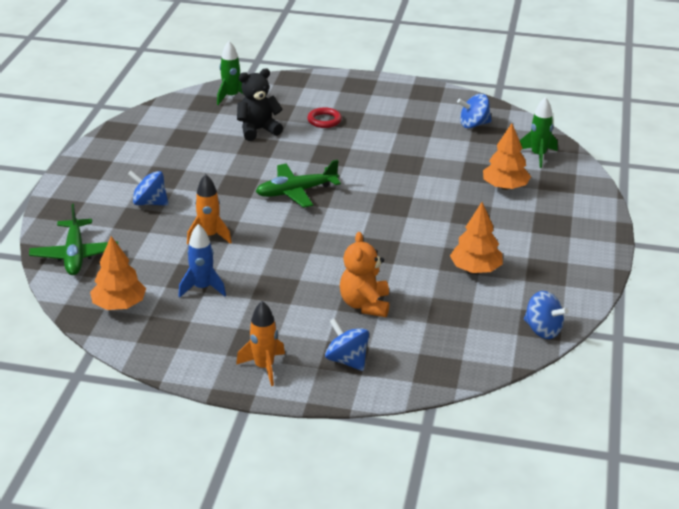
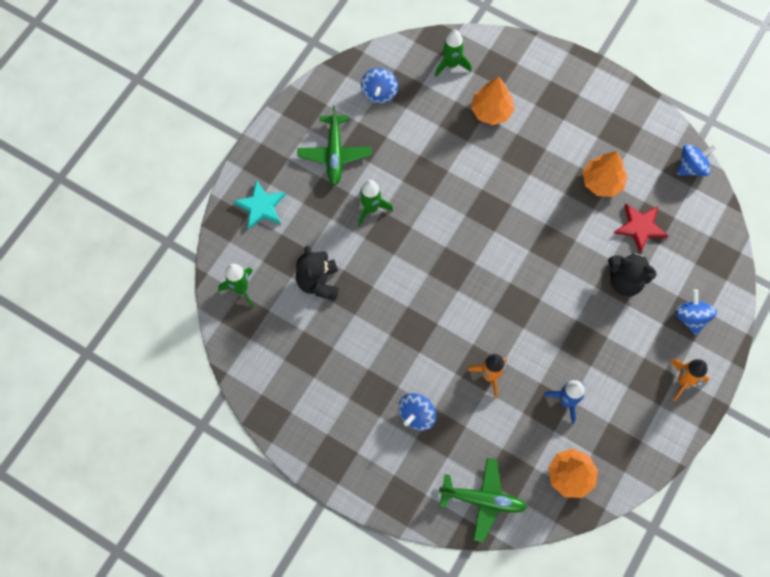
camera: 70 degrees left, 35 degrees up
green plane [256,160,341,208] -> green plane moved to [298,106,372,185]
red ring [307,107,342,128] -> none
blue spinning top [325,318,369,371] -> blue spinning top turned 105 degrees clockwise [675,289,717,335]
orange teddy bear [340,232,389,317] -> black teddy bear [608,251,657,296]
none -> turquoise star [233,180,286,230]
none -> green rocket [358,180,393,226]
none -> red star [614,203,668,251]

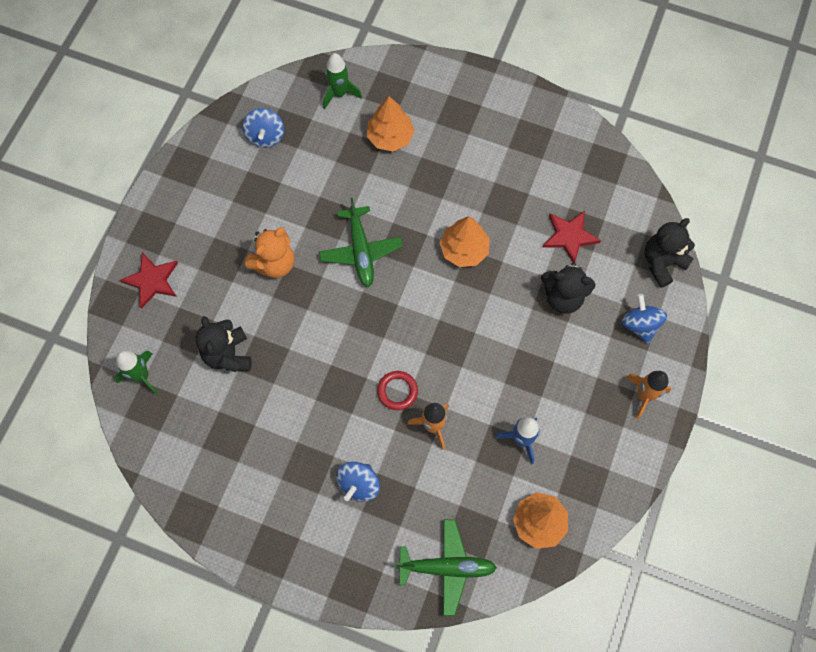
camera: 10 degrees left, 0 degrees up
turquoise star [233,180,286,230] -> red star [120,252,178,309]
green plane [298,106,372,185] -> green plane moved to [319,198,403,287]
green rocket [358,180,393,226] -> orange teddy bear [245,227,294,278]
orange tree [583,151,628,197] -> orange tree moved to [440,216,490,267]
blue spinning top [677,144,716,176] -> none
none -> red ring [377,371,418,410]
none -> black teddy bear [644,218,695,288]

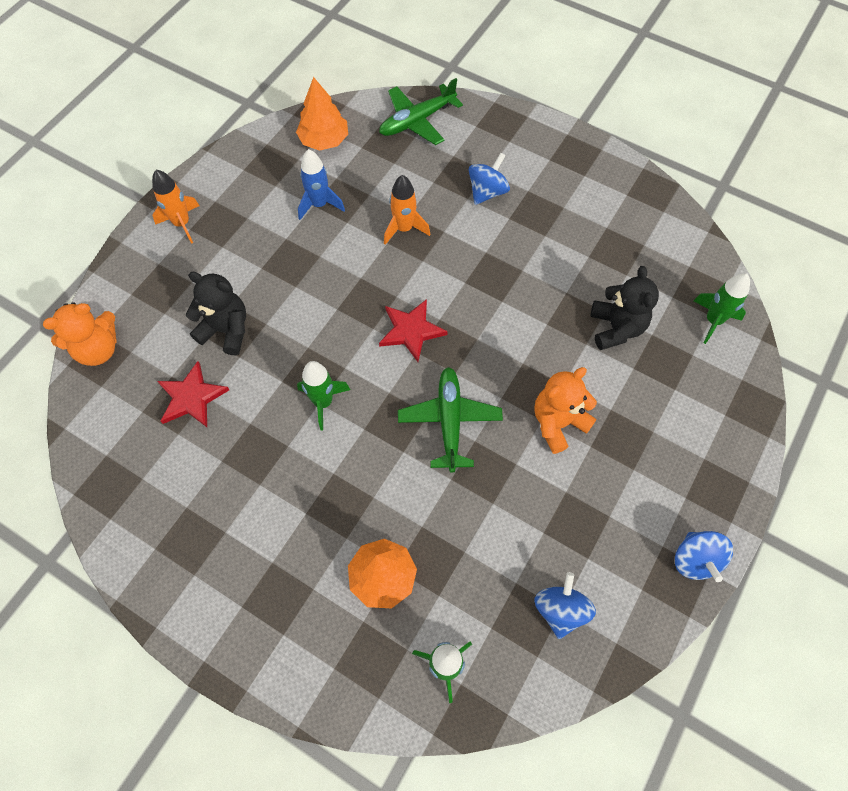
camera: 170 degrees left, 5 degrees down
red star [120,252,178,309] -> red star moved to [379,299,448,362]
red ring [377,371,418,410] -> none
green plane [396,519,497,616] -> green plane turned 45 degrees counterclockwise [379,78,463,145]
orange tree [440,216,490,267] -> green rocket [297,361,350,431]
blue spinning top [622,294,667,343] -> blue spinning top moved to [675,531,733,582]
black teddy bear [644,218,695,288] -> orange teddy bear [43,302,117,366]

